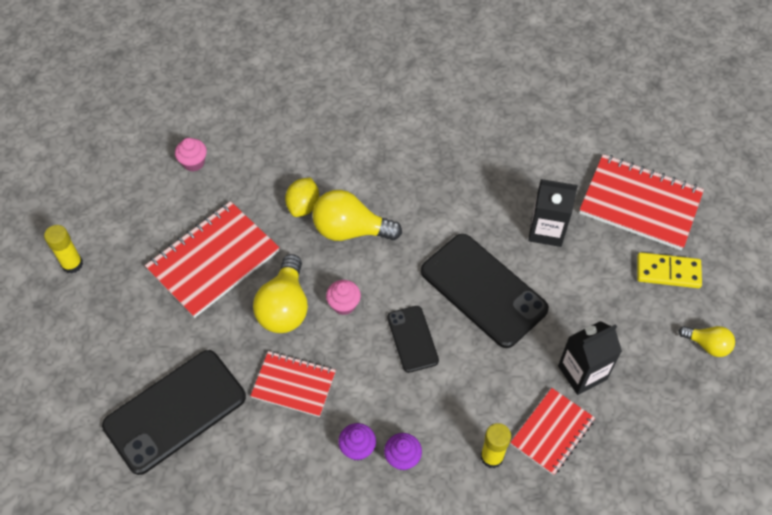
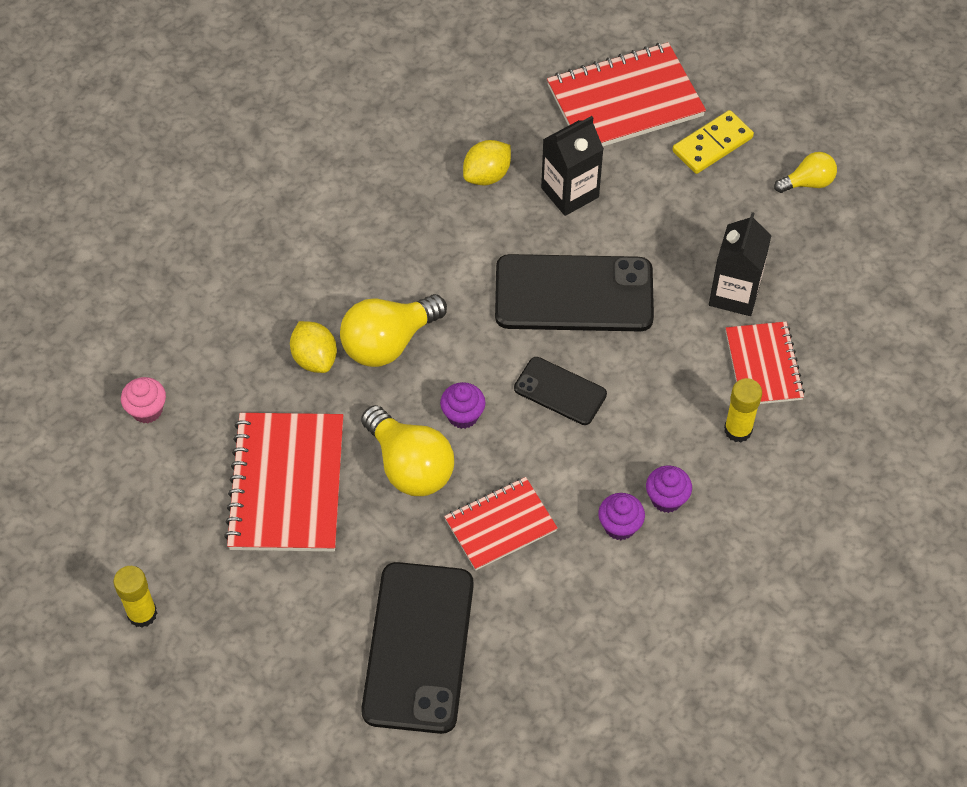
camera: 45 degrees left, 0 degrees up
pink cupcake [326,280,361,315] -> purple cupcake [440,382,486,429]
none -> yellow lemon [463,140,511,185]

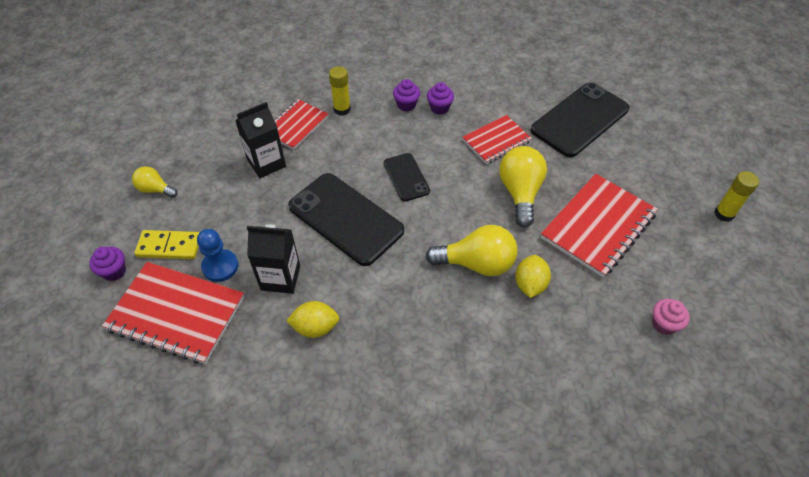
camera: 140 degrees left, 5 degrees down
purple cupcake [440,382,486,429] -> purple cupcake moved to [89,247,126,281]
red notebook [444,477,558,570] -> red notebook turned 45 degrees counterclockwise [462,115,532,164]
none -> blue pawn [197,229,238,282]

